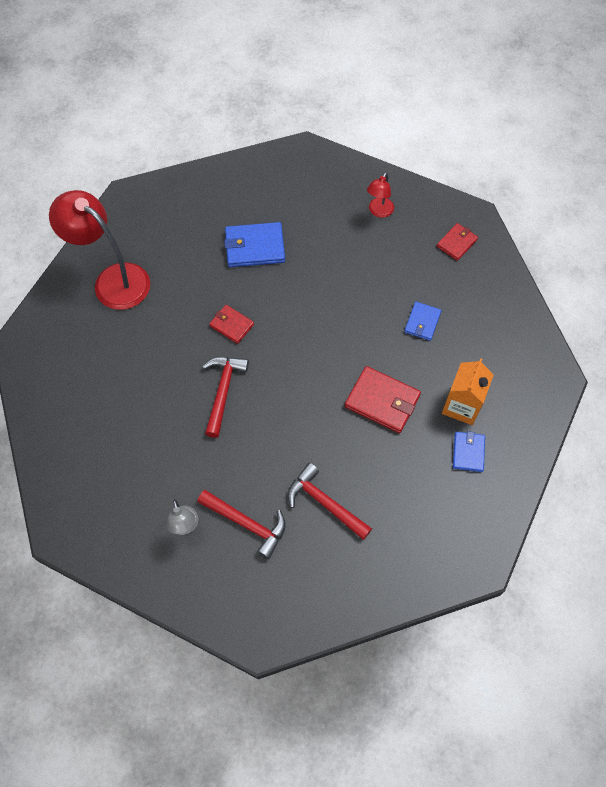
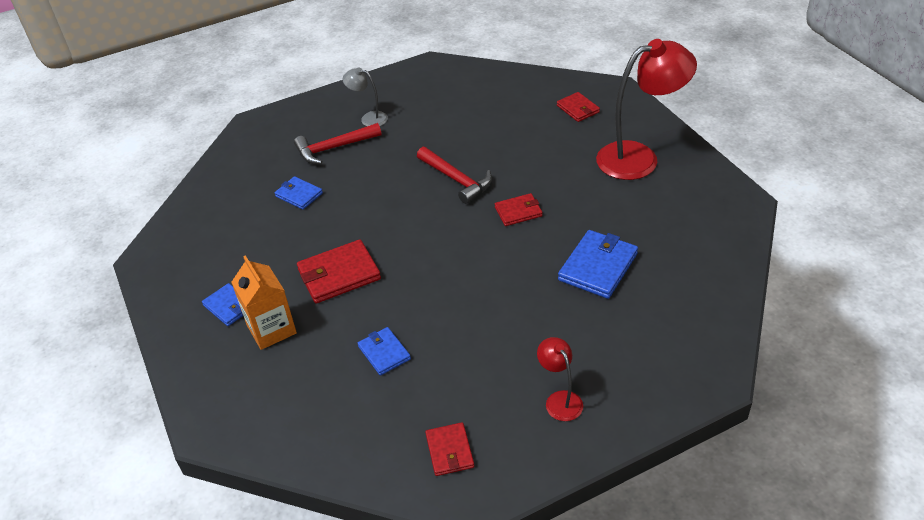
camera: 130 degrees right, 20 degrees down
red hammer [288,463,372,540] -> blue wallet [275,176,323,210]
none -> red wallet [557,92,600,122]

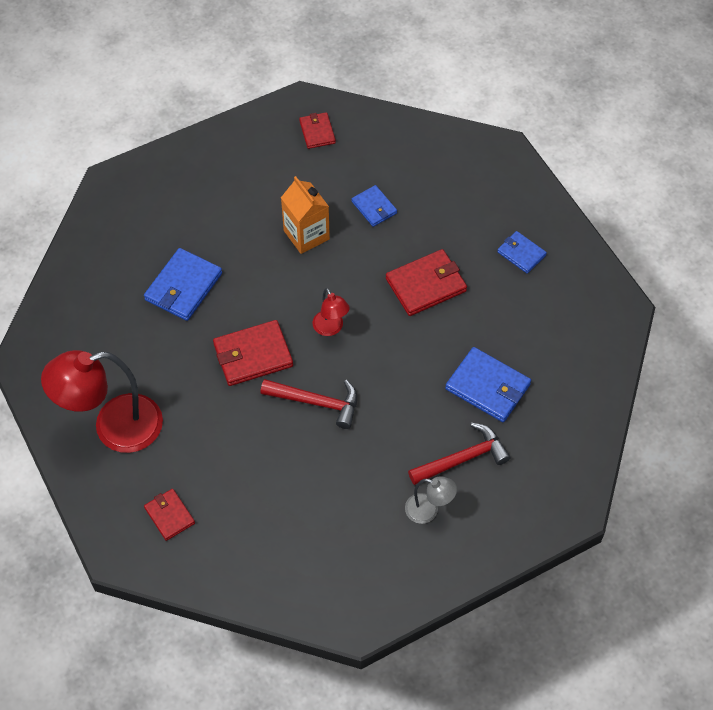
camera: 175 degrees right, 15 degrees up
orange carton [231,255,297,350] -> orange carton moved to [281,176,330,254]
blue wallet [275,176,323,210] -> blue wallet [445,347,531,422], size x1.66
red hammer [417,147,492,204] -> red hammer turned 150 degrees clockwise [260,379,357,429]
red wallet [495,193,543,226] -> red wallet [213,320,293,386], size x1.66
red lamp [537,337,583,421] -> red lamp moved to [312,288,350,336]

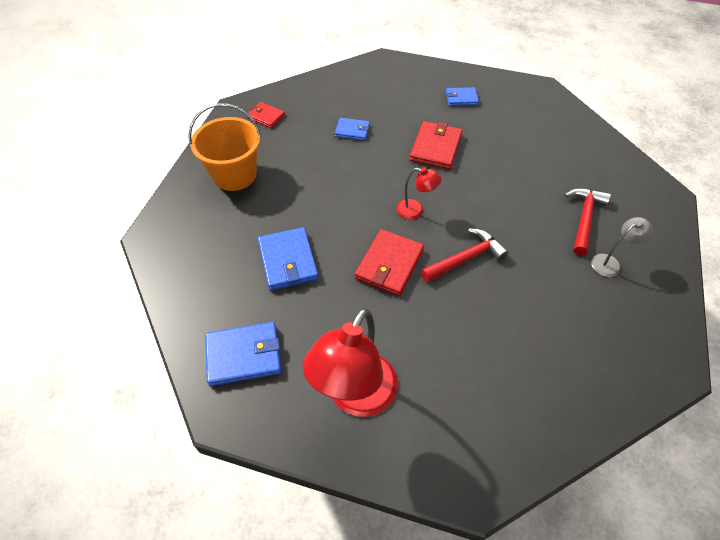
camera: 45 degrees left, 5 degrees down
red wallet [144,489,195,541] -> none
orange carton [281,176,330,254] -> none
blue wallet [445,347,531,422] -> blue wallet moved to [205,322,281,386]
none -> orange bucket [188,103,261,191]

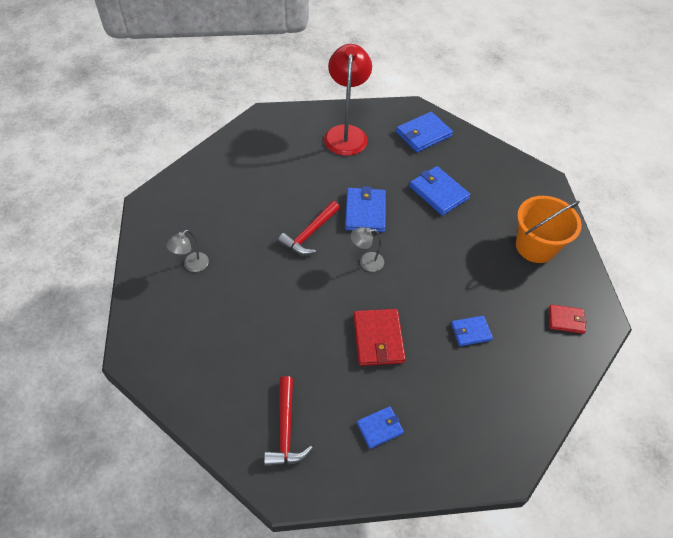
camera: 155 degrees right, 0 degrees up
red wallet [355,229,424,296] -> blue wallet [345,186,386,232]
red lamp [396,167,442,219] -> grey lamp [351,227,384,272]
red hammer [564,188,611,256] -> red hammer moved to [264,376,313,466]

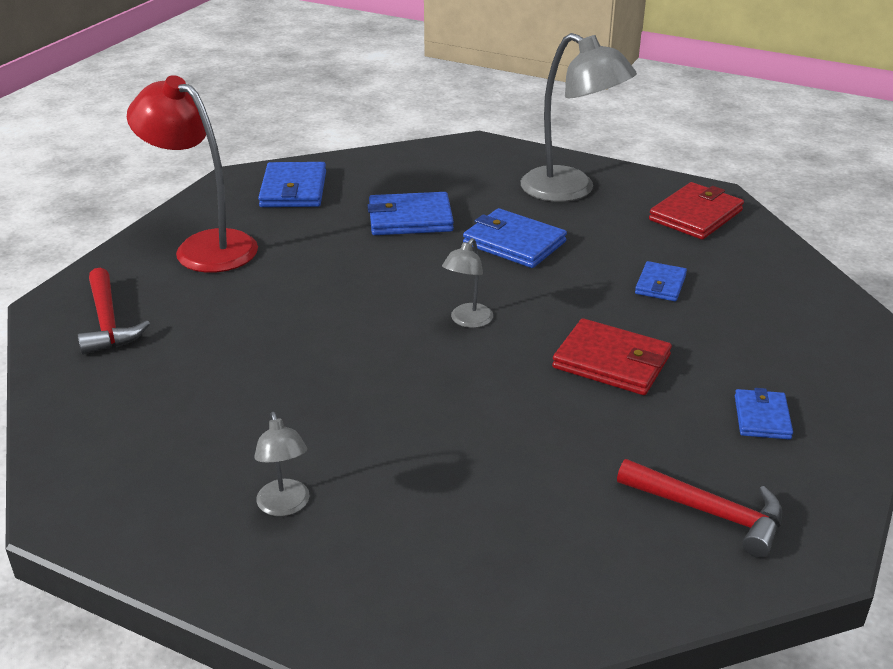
camera: 55 degrees left, 20 degrees down
red hammer [278,201,340,255] -> red hammer moved to [78,268,150,355]
blue wallet [345,186,386,232] -> blue wallet moved to [463,208,567,268]
orange bucket [516,196,582,263] -> grey lamp [521,33,637,202]
red wallet [549,304,587,334] -> red wallet [649,182,744,240], size x1.66

